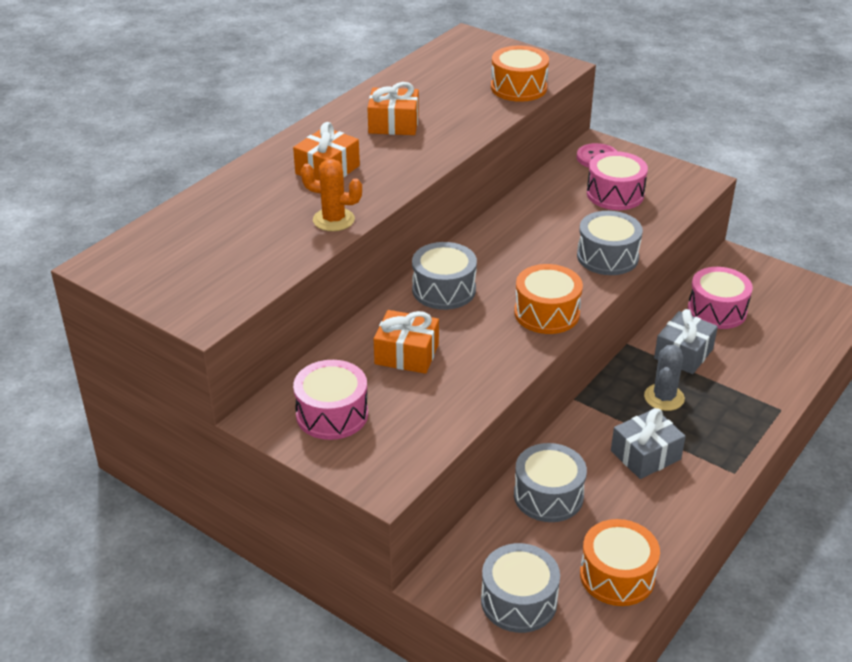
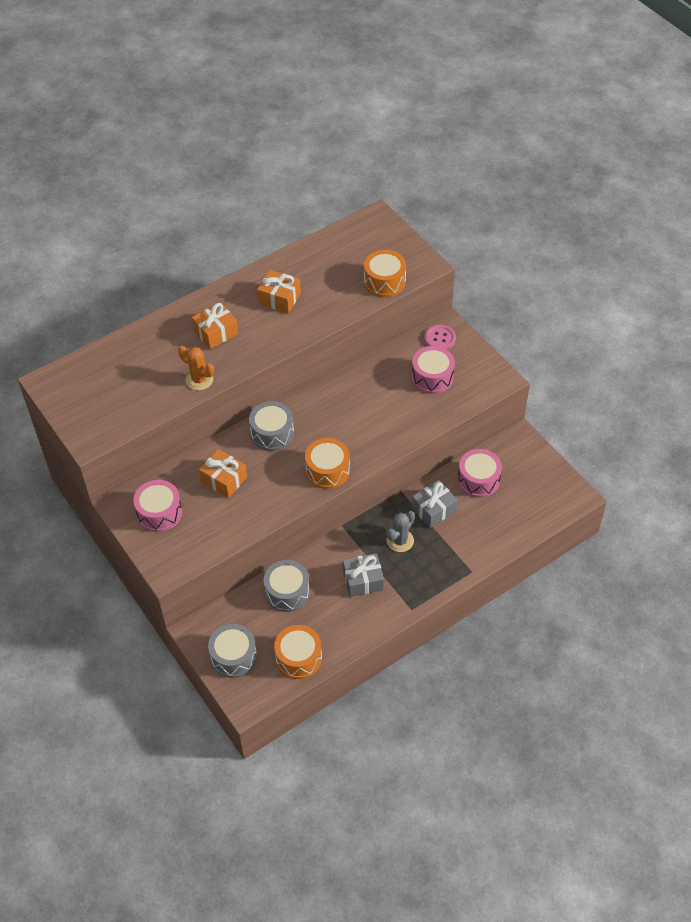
camera: 20 degrees right, 15 degrees up
grey drum [577,211,643,275] -> none

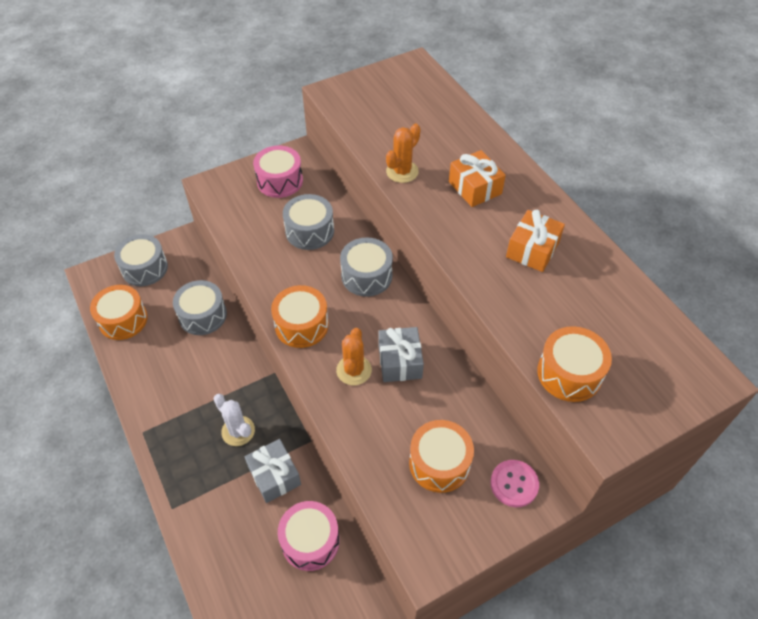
camera: 95 degrees right, 0 degrees up
orange gift [199,449,247,498] -> grey drum [283,194,334,250]
grey gift [343,553,384,597] -> grey gift moved to [378,327,424,382]
grey cactus [387,511,415,552] -> white cactus [213,394,255,446]
pink drum [412,346,455,394] -> orange drum [409,420,474,493]
none -> orange cactus [336,328,372,385]

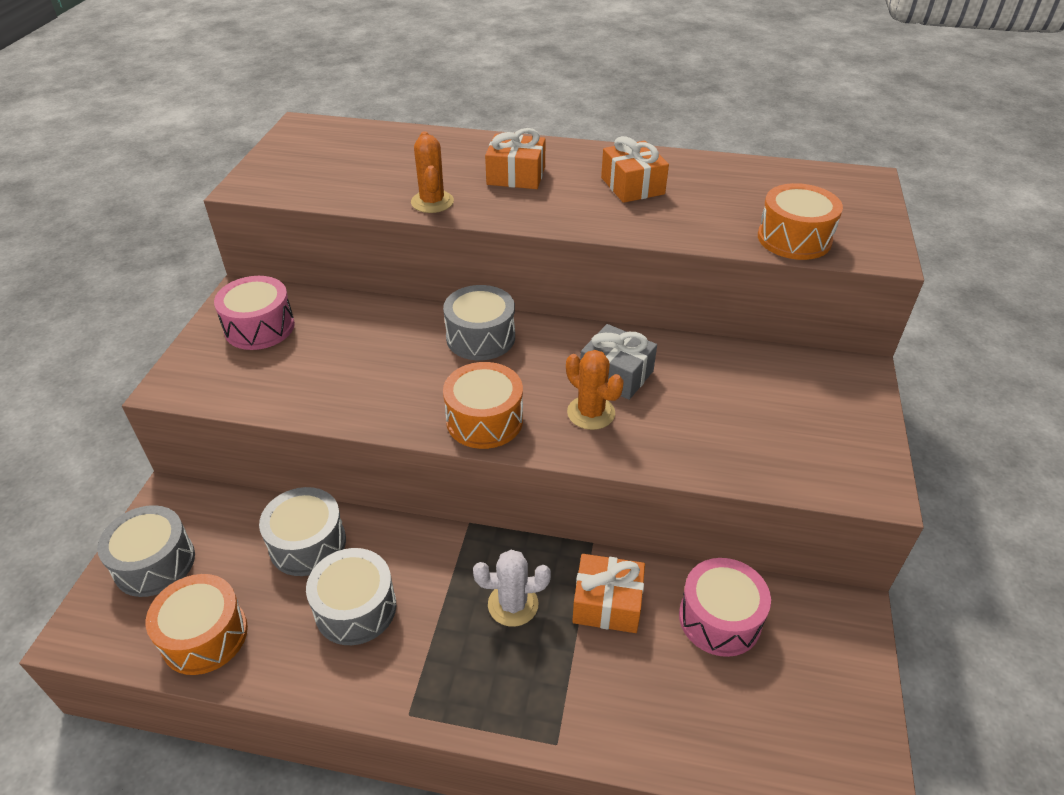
camera: 50 degrees left, 10 degrees down
grey gift [245,439,301,503] -> orange gift [572,554,645,633]
grey drum [283,194,334,250] -> grey drum moved to [306,548,396,645]
orange drum [409,420,474,493] -> none
pink button [490,460,539,507] -> none

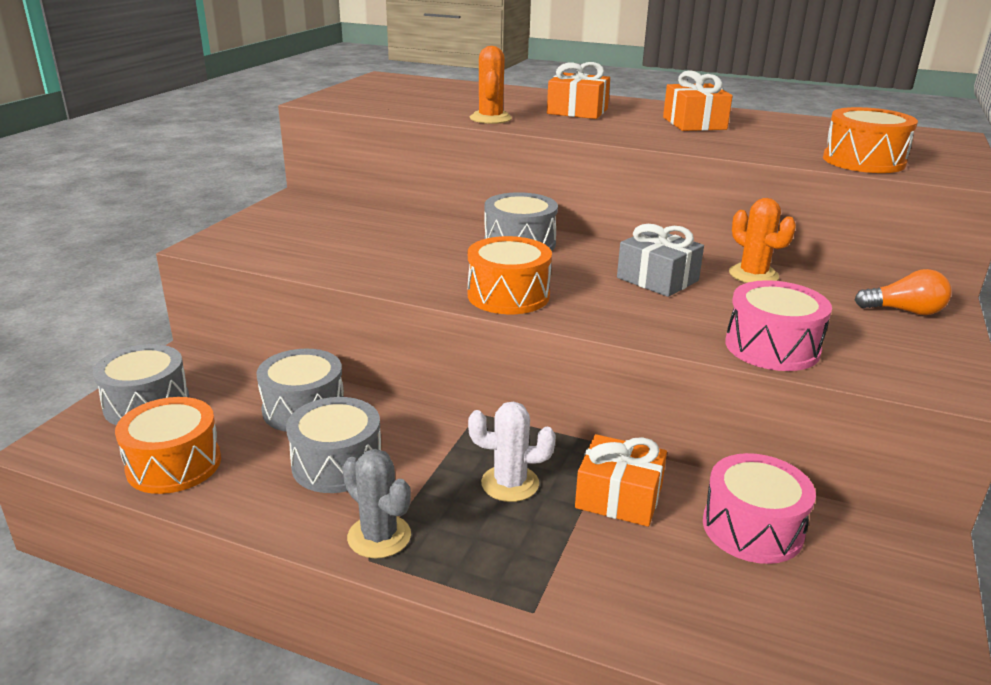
camera: 10 degrees right, 15 degrees down
pink drum [214,276,295,350] -> pink drum moved to [725,280,832,371]
orange cactus [566,350,624,430] -> orange cactus moved to [729,198,796,283]
none -> grey cactus [342,449,411,558]
none -> orange light bulb [855,269,952,315]

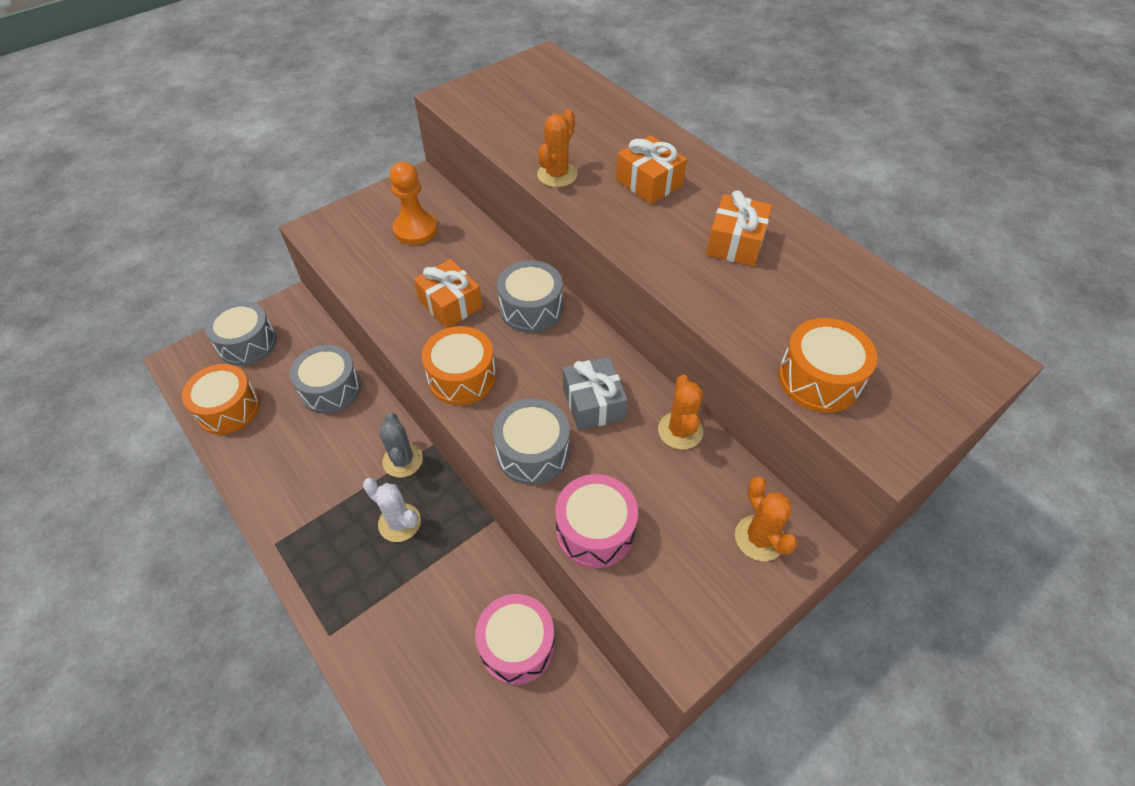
camera: 30 degrees right, 25 degrees up
grey drum [286,397,381,493] -> grey drum moved to [493,398,570,485]
grey cactus [342,449,411,558] -> grey cactus moved to [379,413,423,478]
orange gift [575,434,667,527] -> orange gift moved to [414,259,482,328]
orange light bulb [855,269,952,315] -> orange cactus [735,476,798,561]
none -> orange pawn [390,161,438,245]

